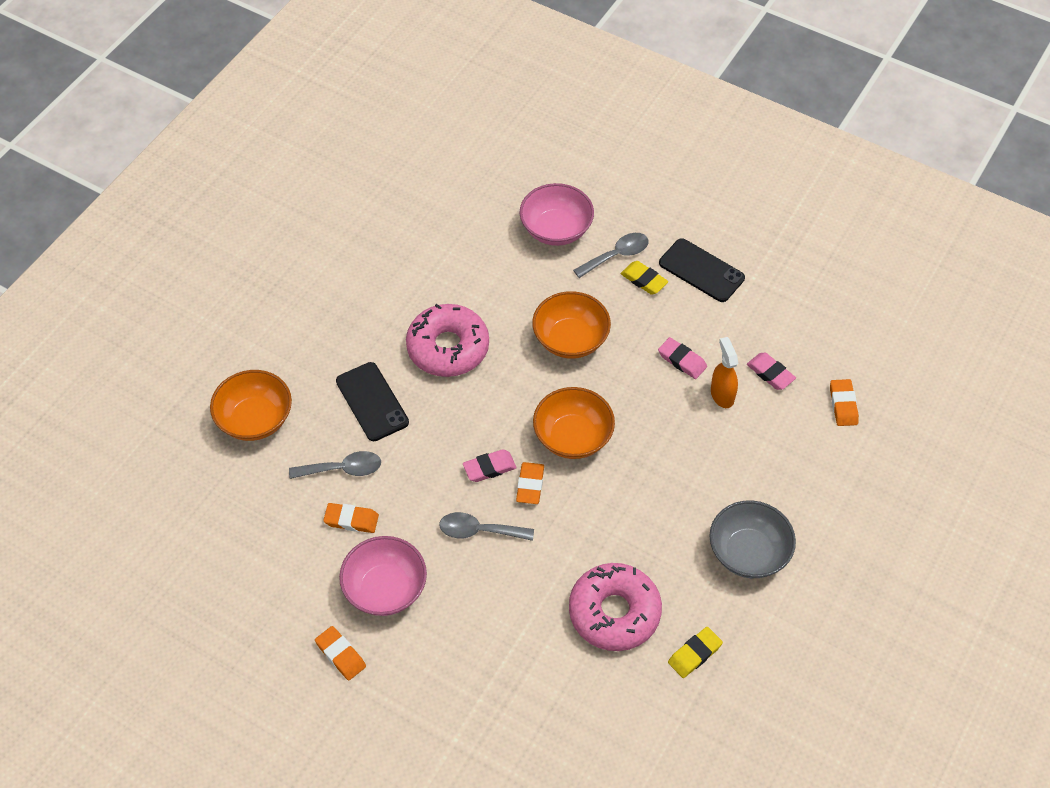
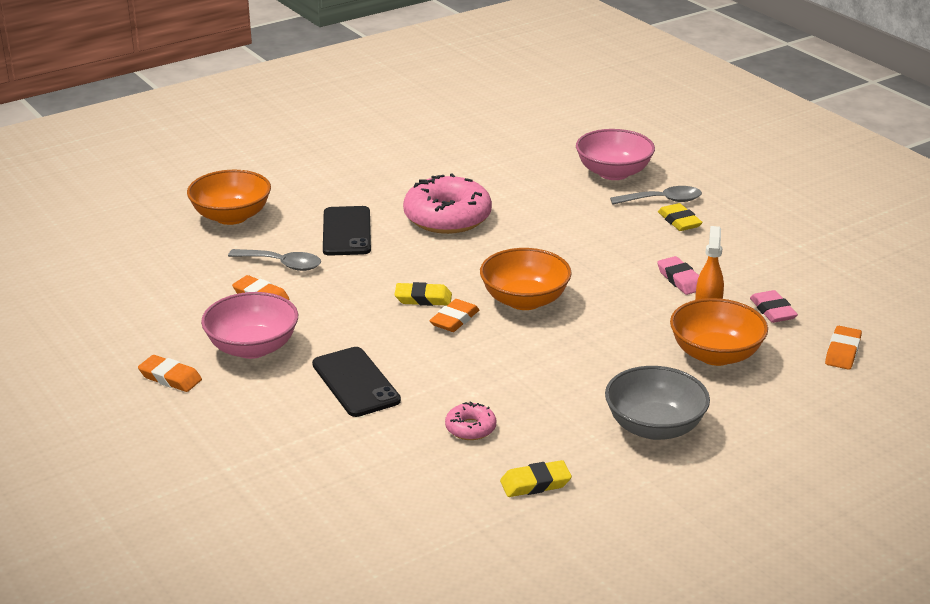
camera: 25 degrees right, 25 degrees down
orange eraser [315,626,366,680] -> orange eraser turned 45 degrees counterclockwise [138,355,202,392]
grey spoon [439,512,534,541] -> none
pink eraser [463,449,516,482] -> yellow eraser [394,282,452,306]
orange bowl [532,291,611,359] -> orange bowl moved to [670,298,768,366]
pink donut [569,563,662,651] -> pink donut [445,401,496,440], size x0.47
black phone [659,238,745,302] -> black phone moved to [312,347,401,417]

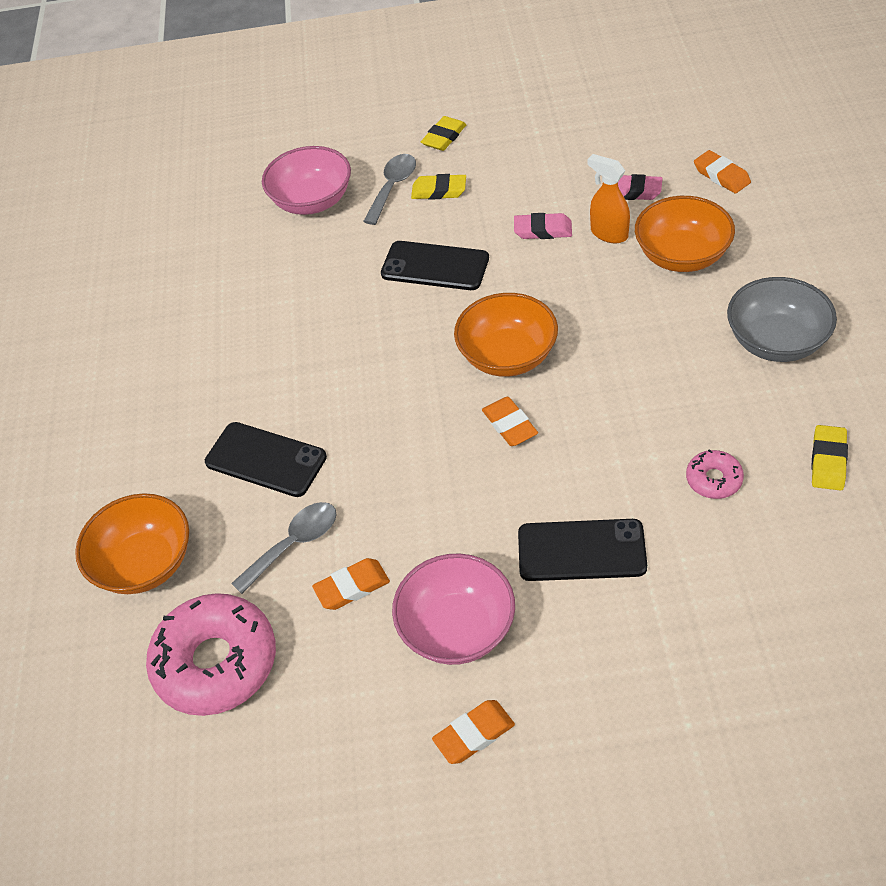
camera: 55 degrees left, 20 degrees up
yellow eraser [394,282,452,306] -> yellow eraser moved to [421,116,467,151]
pink donut [403,173,492,234] -> pink donut moved to [146,593,276,716]
none -> black phone [381,241,489,290]

